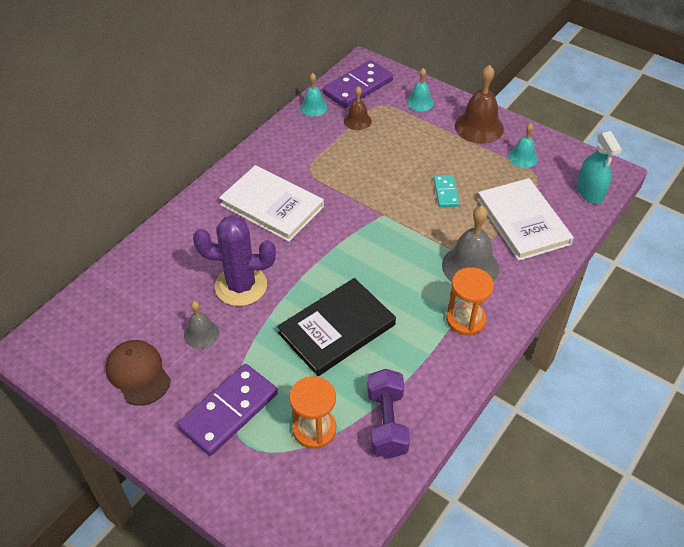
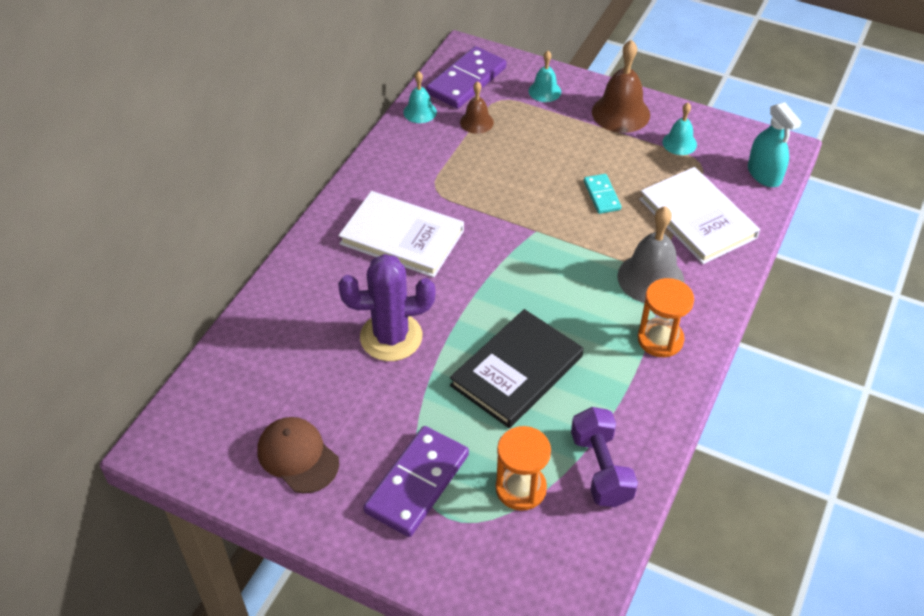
camera: 10 degrees left, 0 degrees up
grey bell [184,301,219,349] -> none

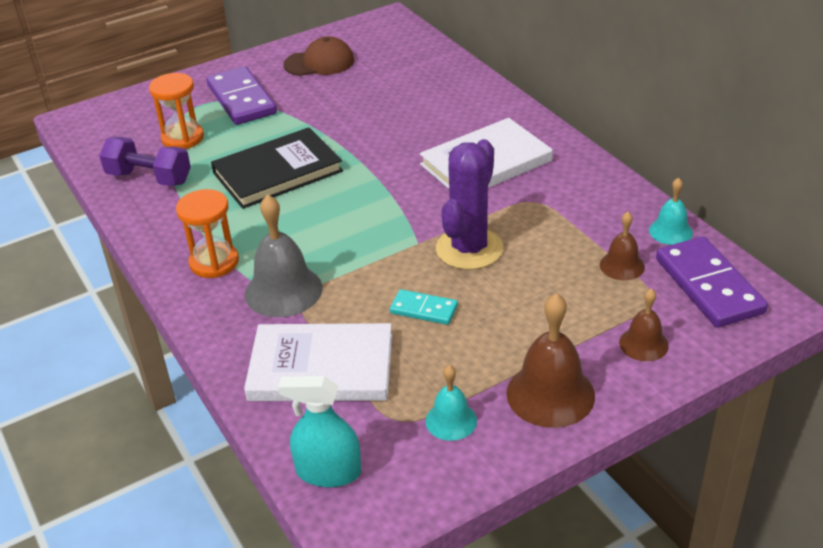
camera: 125 degrees right, 10 degrees down
purple cactus [338,254,435,361] -> purple cactus moved to [436,139,503,270]
black book [450,309,583,428] -> black book turned 75 degrees clockwise [211,127,343,209]
turquoise bell [528,51,561,102] -> brown bell [619,288,669,361]

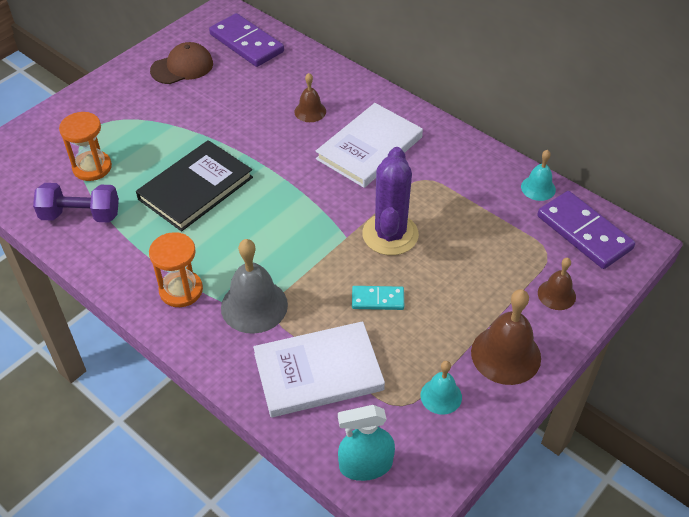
camera: 20 degrees left, 10 degrees up
purple domino [206,66,277,125] -> purple domino moved to [209,13,284,67]
brown bell [600,212,645,281] -> brown bell moved to [294,73,326,122]

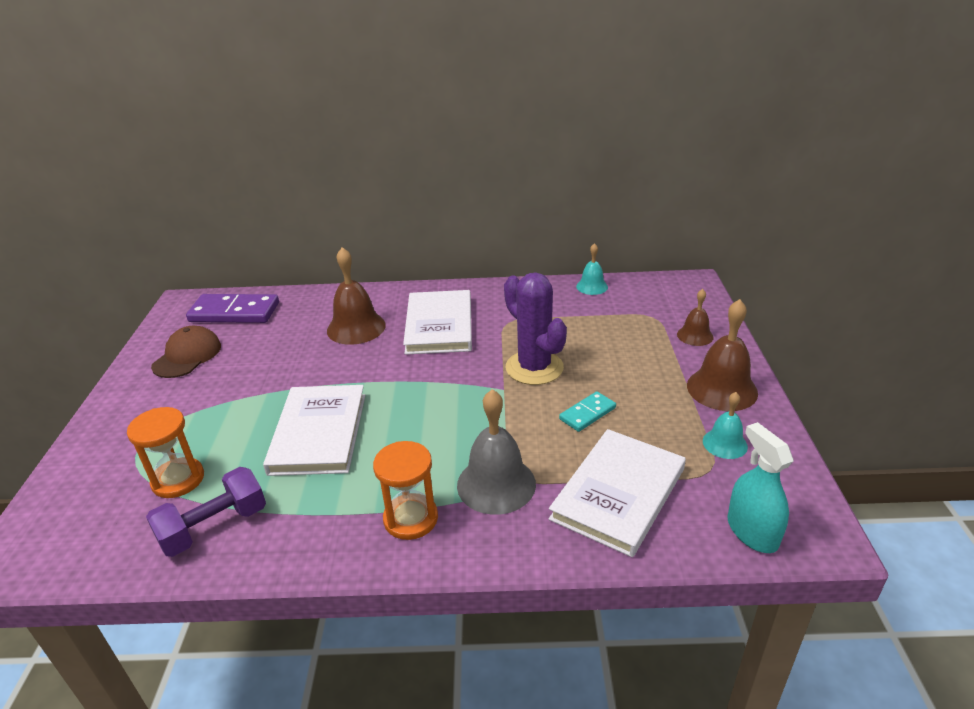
camera: 40 degrees left, 15 degrees down
black book [136,140,253,231] -> white book [263,385,365,476]
brown bell [294,73,326,122] -> brown bell [327,247,386,345], size x1.74
turquoise spray bottle [338,405,395,481] -> turquoise spray bottle turned 120 degrees clockwise [727,422,794,553]
purple domino [537,191,635,269] -> none

